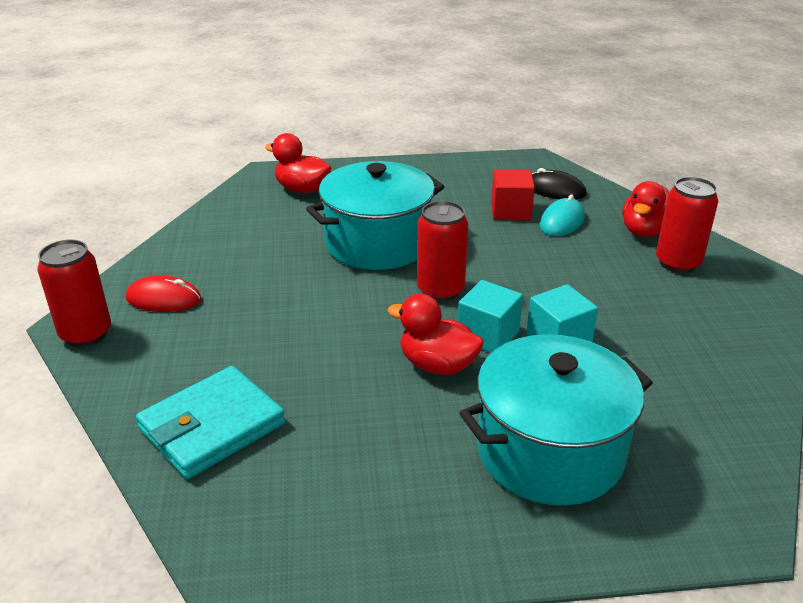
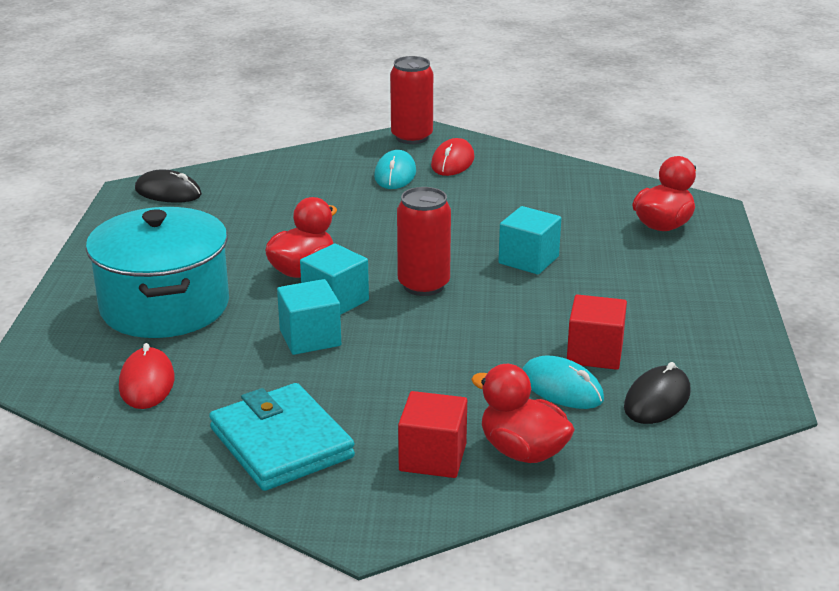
camera: 100 degrees right, 5 degrees down
turquoise wallet [136,366,285,479] -> turquoise wallet moved to [209,383,355,491]
turquoise pot [306,161,445,270] -> turquoise cube [498,206,561,275]
red can [656,177,718,273] -> red cube [398,391,467,478]
none -> red mouse [119,343,175,409]
none -> black mouse [135,169,202,203]
none -> turquoise mouse [374,150,416,189]

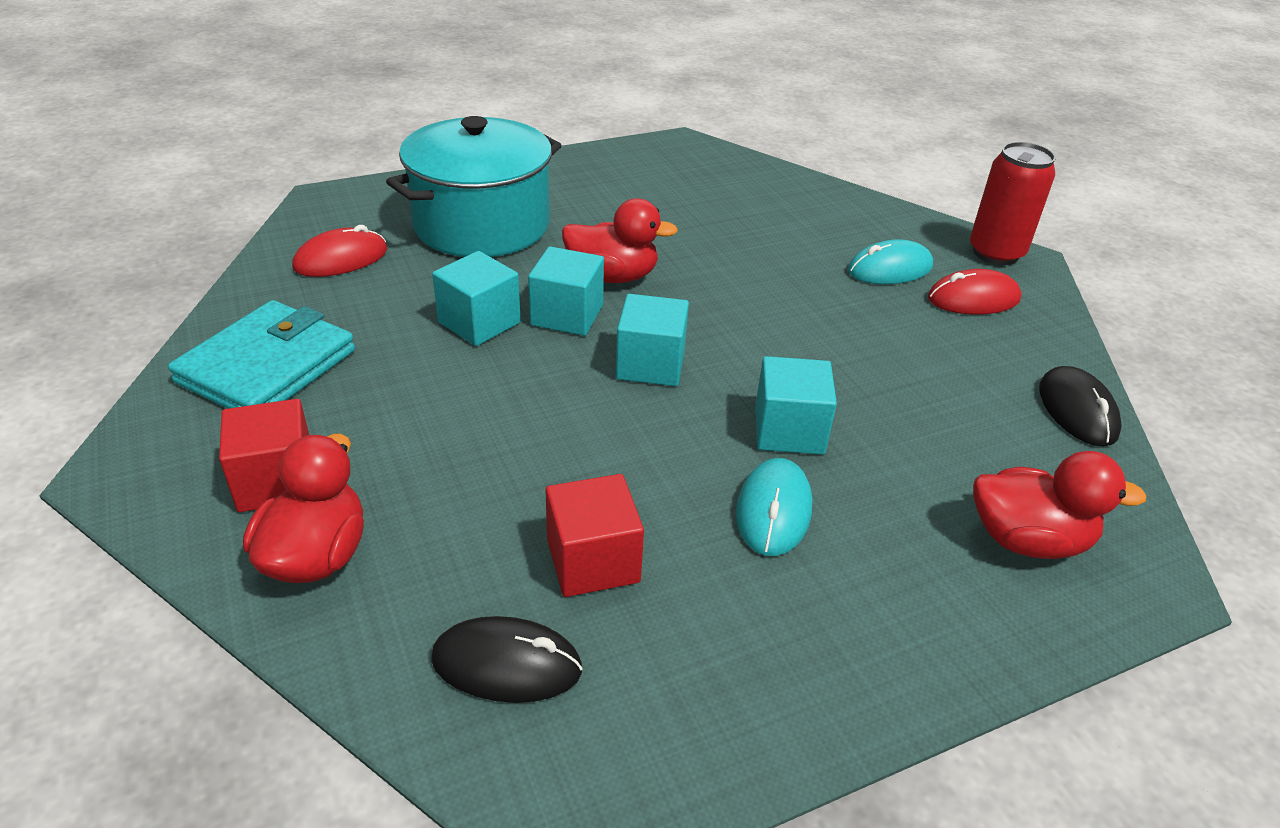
camera: 60 degrees right, 10 degrees up
black mouse [135,169,202,203] -> black mouse moved to [1039,366,1122,447]
red can [397,187,451,296] -> turquoise cube [616,294,689,386]
turquoise mouse [522,355,604,409] -> turquoise mouse moved to [736,458,812,556]

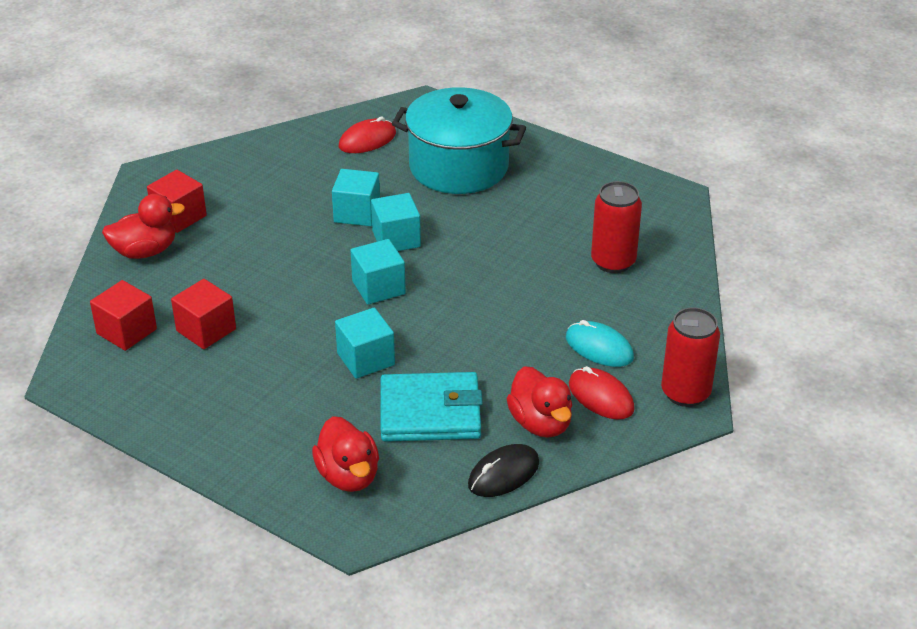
camera: 60 degrees right, 0 degrees up
turquoise wallet [168,300,355,409] -> turquoise wallet moved to [381,372,483,442]
red mouse [292,225,388,277] -> red mouse turned 60 degrees counterclockwise [339,117,396,153]
black mouse [431,616,583,703] -> red cube [90,280,157,351]
red duck [562,198,678,283] -> red duck moved to [507,366,572,438]
turquoise mouse [736,458,812,556] -> none
none -> red can [591,181,642,273]

